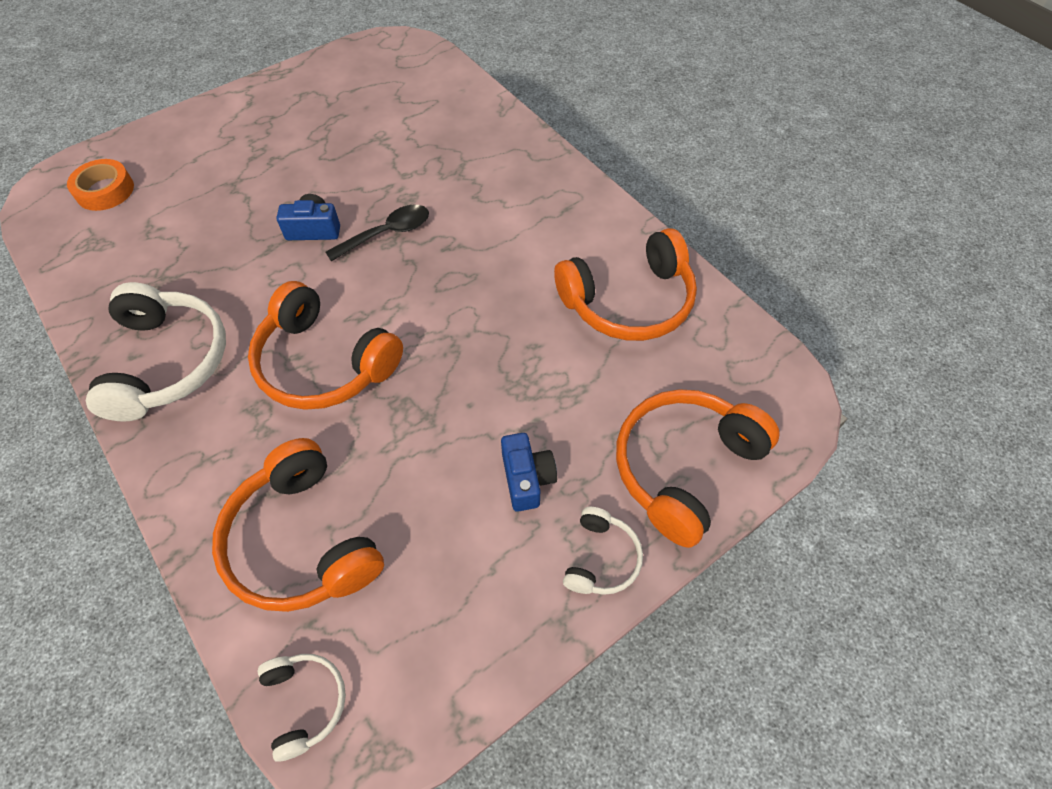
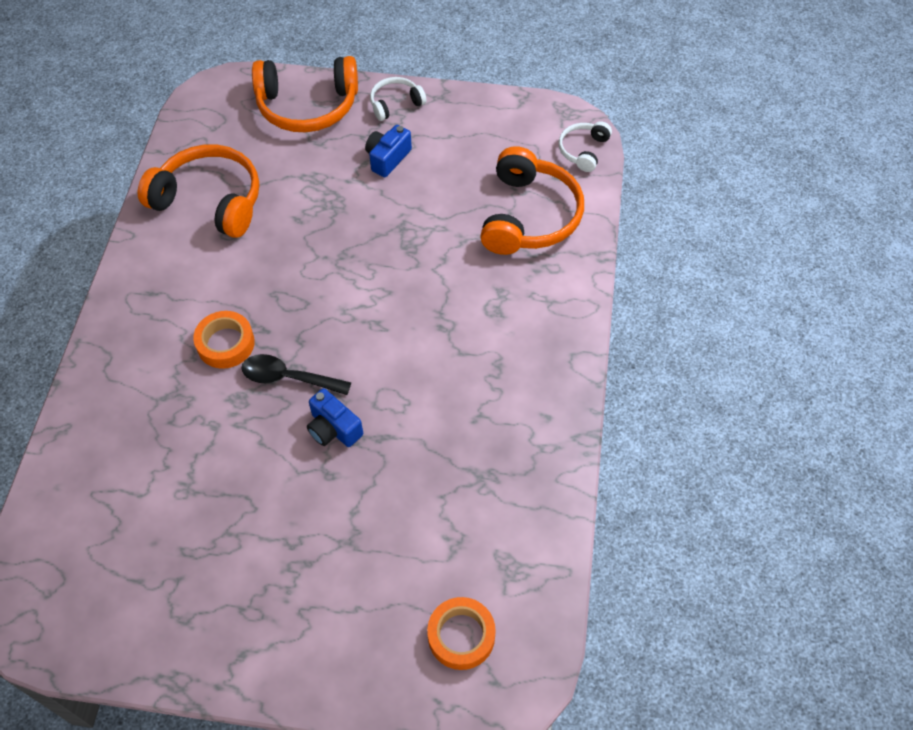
camera: 135 degrees left, 0 degrees up
white headphones [85,282,226,422] -> none
orange headphones [248,281,403,410] -> none
none -> orange tape [193,311,255,369]

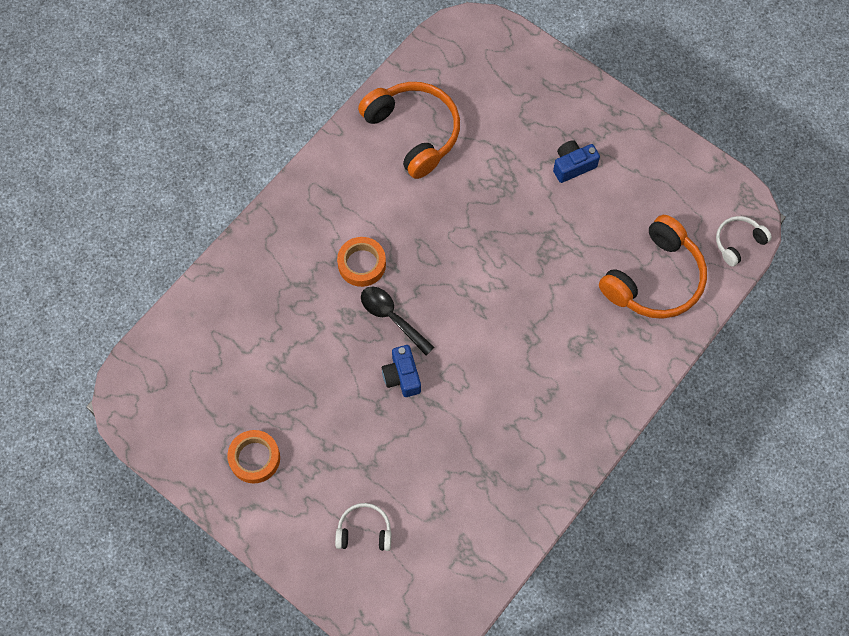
camera: 30 degrees right, 10 degrees up
orange headphones [252,56,358,132] -> none
white headphones [370,77,427,121] -> white headphones moved to [335,503,391,551]
orange tape [427,597,496,670] -> orange tape moved to [227,430,280,483]

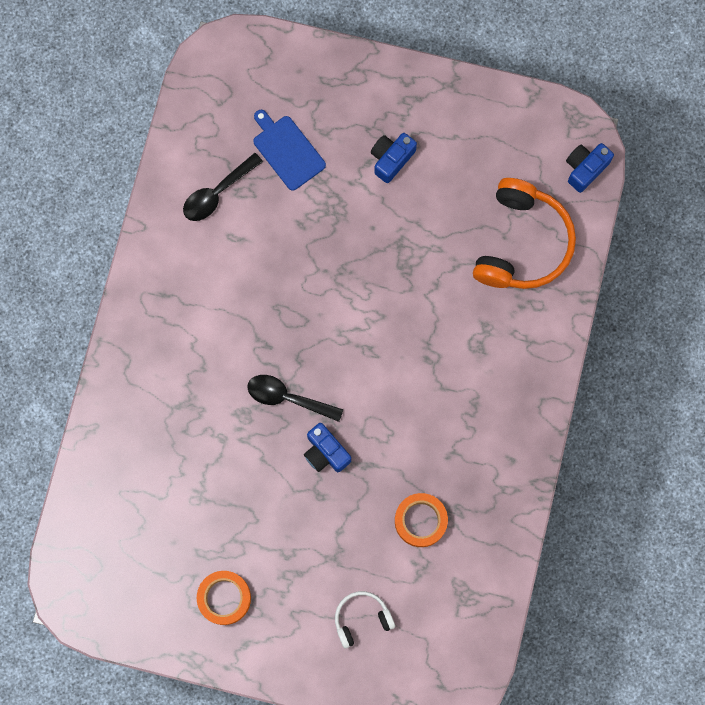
camera: 25 degrees left, 10 degrees up
orange tape [337,237,386,287] -> orange tape moved to [395,493,448,547]
orange headphones [358,82,460,179] -> black spoon [183,153,263,221]
white headphones [716,216,772,267] -> blue camera [566,143,614,193]
none -> blue cutting board [253,110,326,191]

